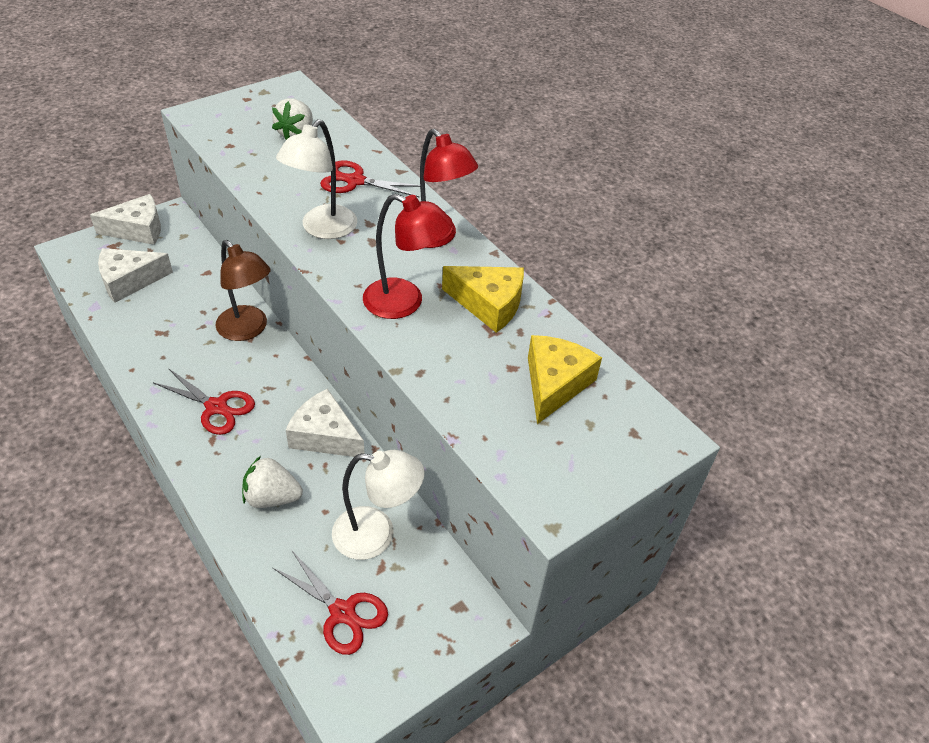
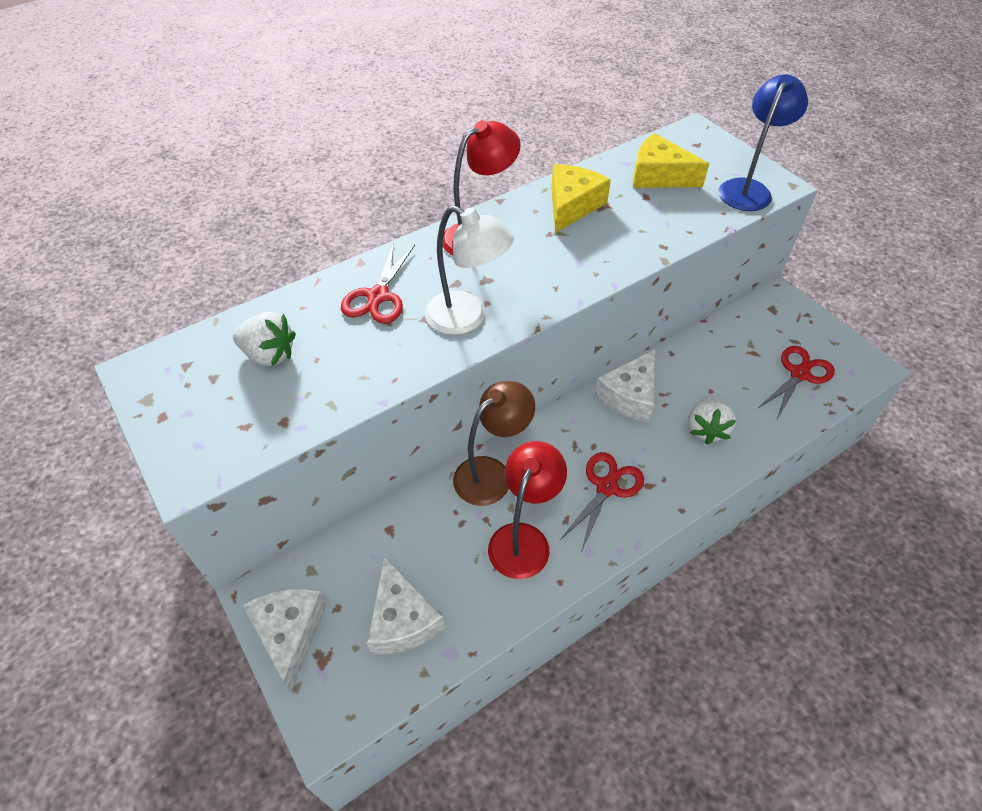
camera: 85 degrees left, 5 degrees up
white lamp [332,450,425,560] -> none
red lamp [363,194,453,319] -> red lamp moved to [488,441,567,579]
none -> blue lamp [718,74,808,211]

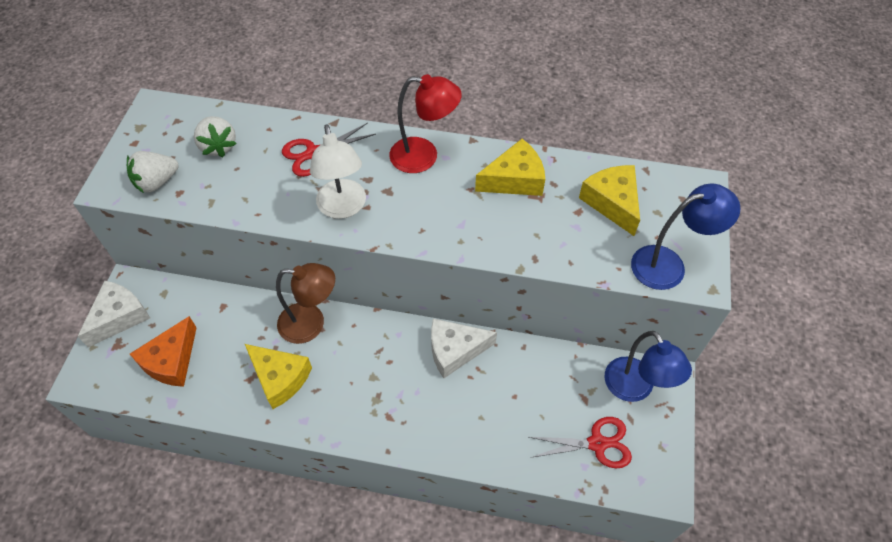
camera: 45 degrees right, 5 degrees up
white cheese [366,556,445,655] -> orange cheese [130,316,197,387]
red lamp [488,441,567,579] -> yellow cheese [245,344,312,409]
red scissors [560,452,644,552] -> none
white strawberry [688,395,736,444] -> white strawberry moved to [127,151,178,193]
none -> blue lamp [604,331,692,402]

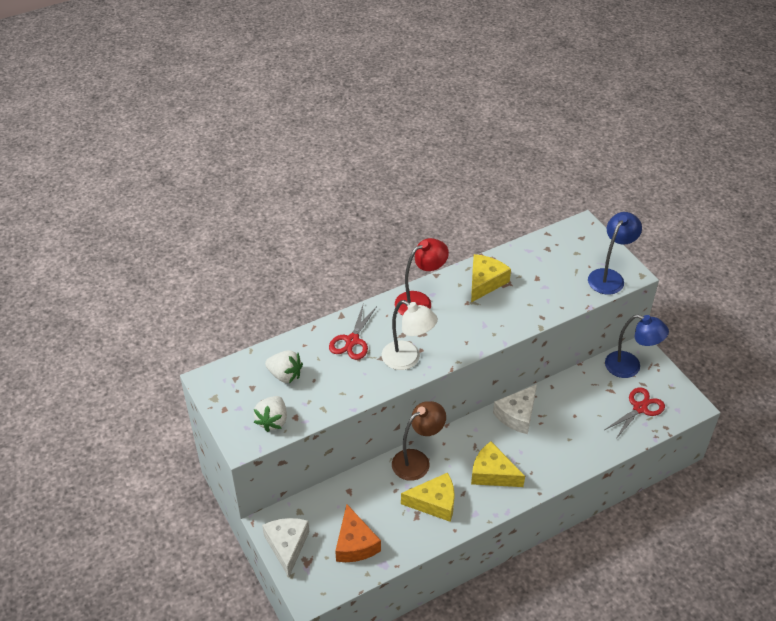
camera: 40 degrees left, 10 degrees down
yellow cheese [579,165,640,236] -> yellow cheese moved to [471,442,525,487]

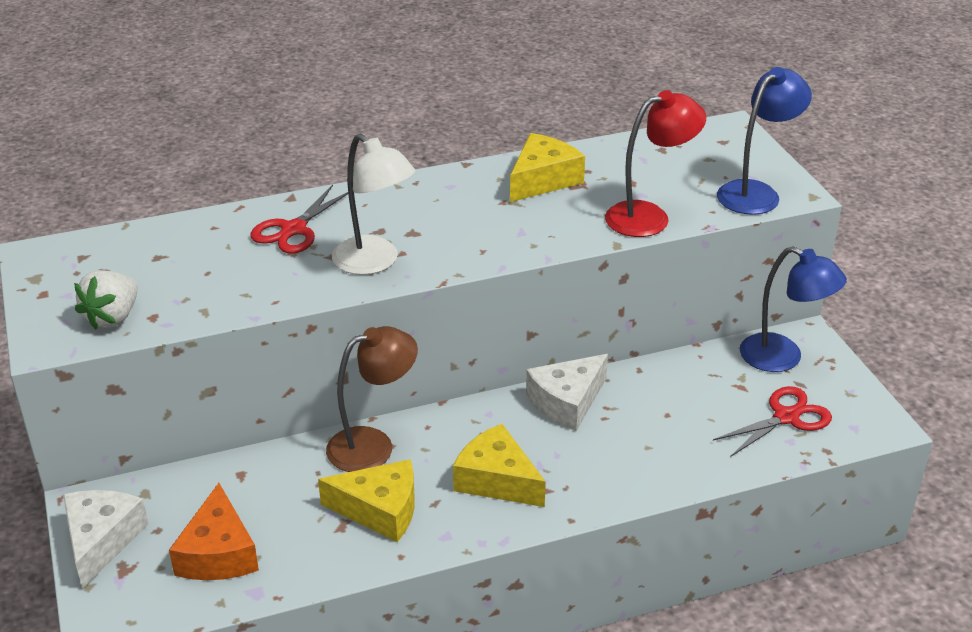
camera: 10 degrees right, 10 degrees down
white strawberry [265,351,303,383] -> none
red lamp [395,238,449,316] -> red lamp moved to [605,90,706,237]

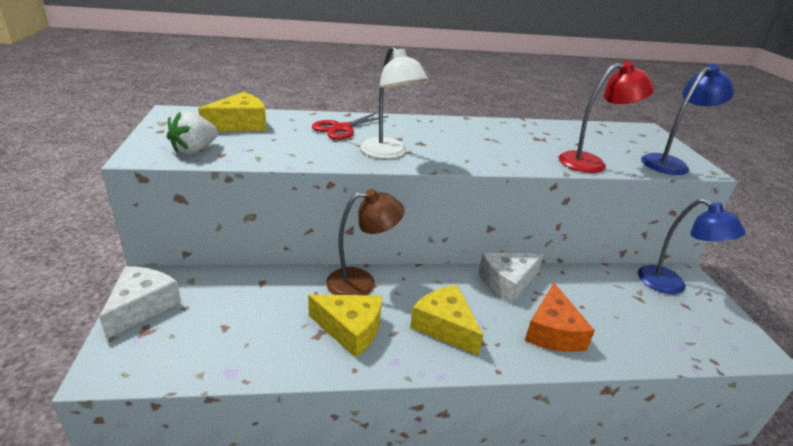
camera: 10 degrees right, 5 degrees down
orange cheese [169,483,259,580] -> orange cheese moved to [525,283,595,352]
yellow cheese [510,133,585,202] -> yellow cheese moved to [198,92,267,131]
red scissors [713,386,832,457] -> none

